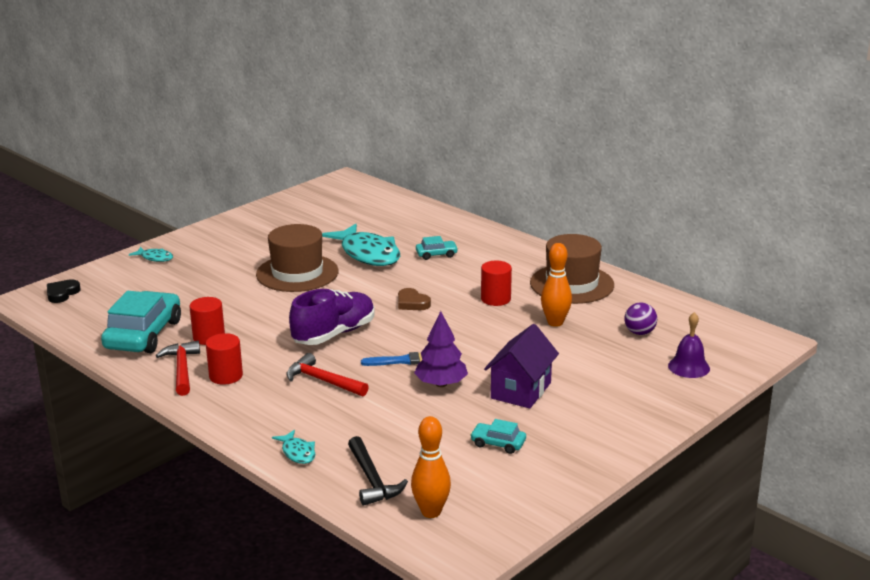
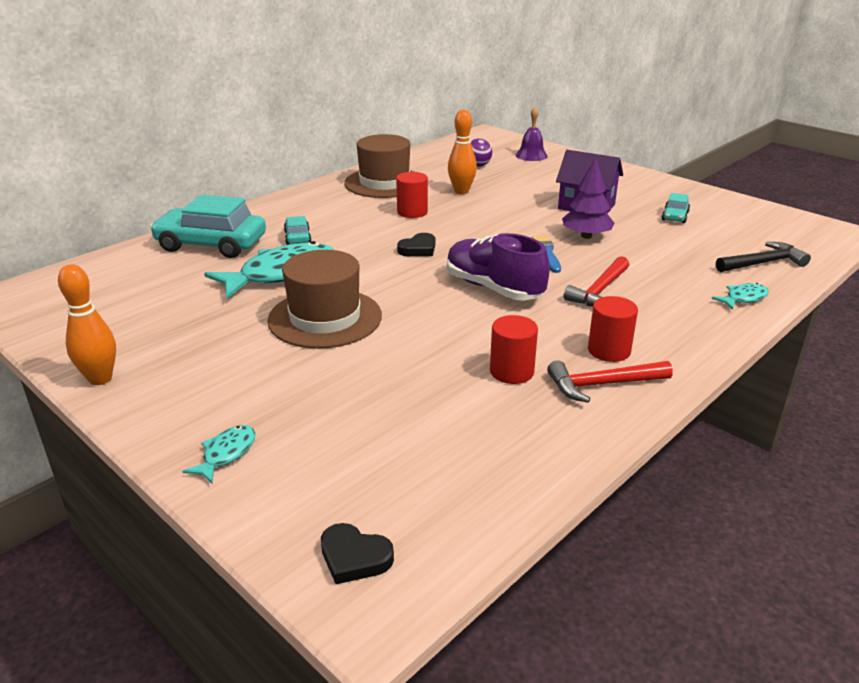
camera: 90 degrees left, 5 degrees up
turquoise car [101,291,181,353] -> turquoise car moved to [150,195,266,258]
brown heart [398,288,431,310] -> black heart [397,233,435,256]
orange bowling pin [411,416,451,518] -> orange bowling pin moved to [58,264,116,385]

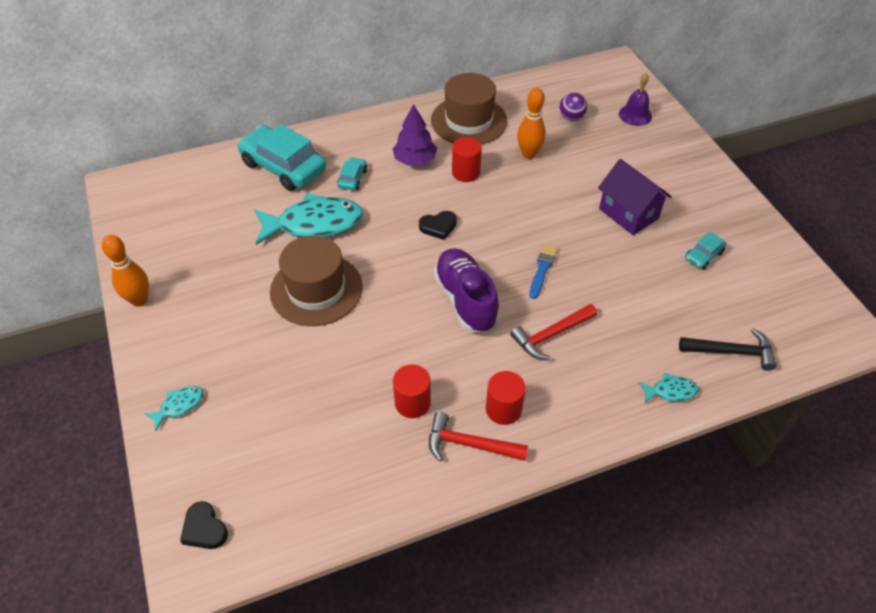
camera: 25 degrees right, 20 degrees up
purple tree [562,158,615,239] -> purple tree moved to [393,104,437,166]

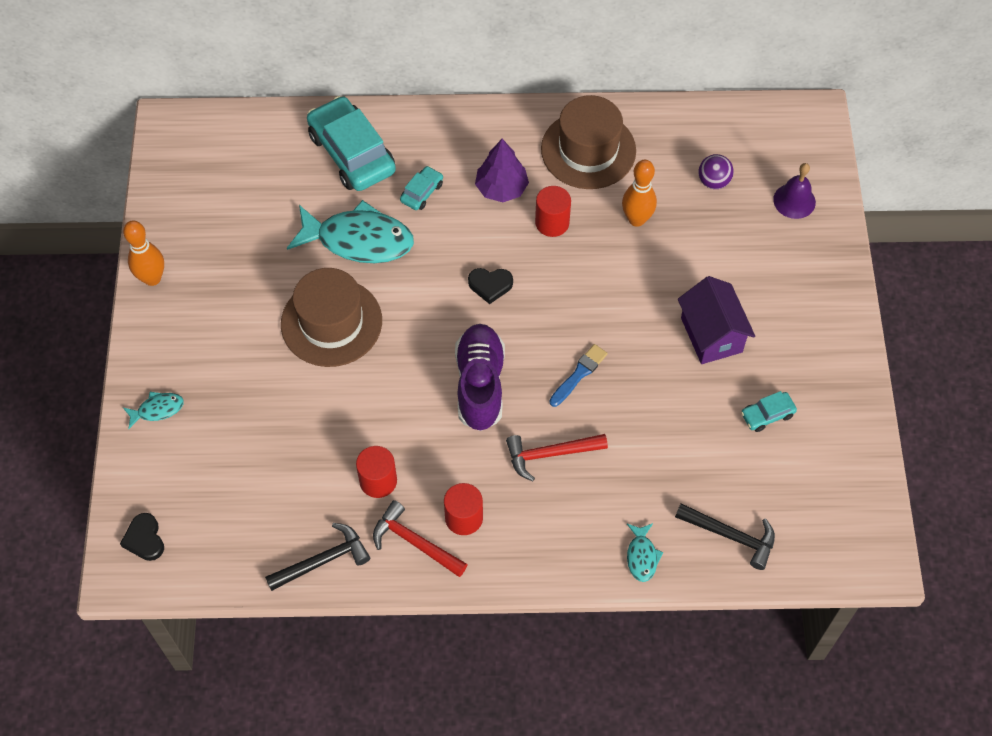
camera: 20 degrees right, 10 degrees up
turquoise fish [638,373,699,403] -> turquoise fish turned 75 degrees clockwise [627,523,663,582]
none -> black hammer [265,523,370,591]

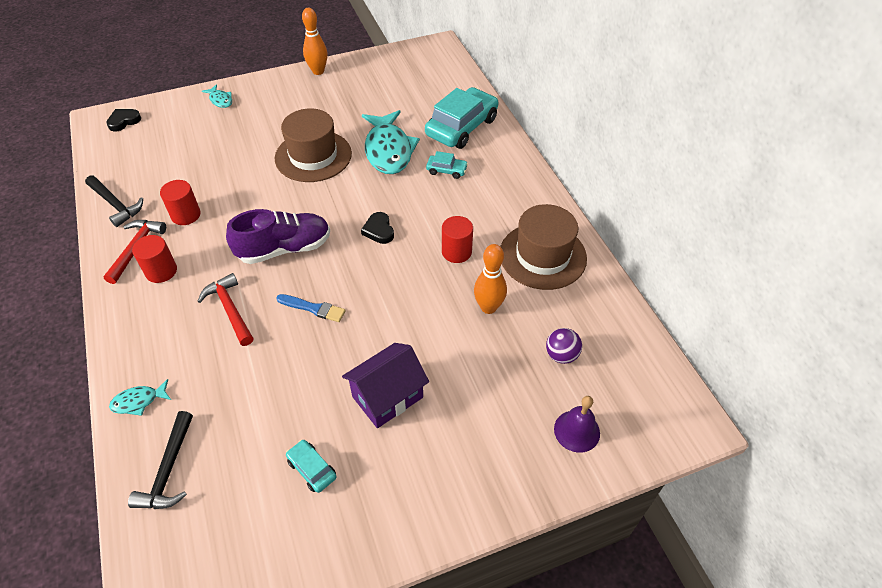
camera: 70 degrees right, 10 degrees down
purple tree [475,139,529,202] -> none

